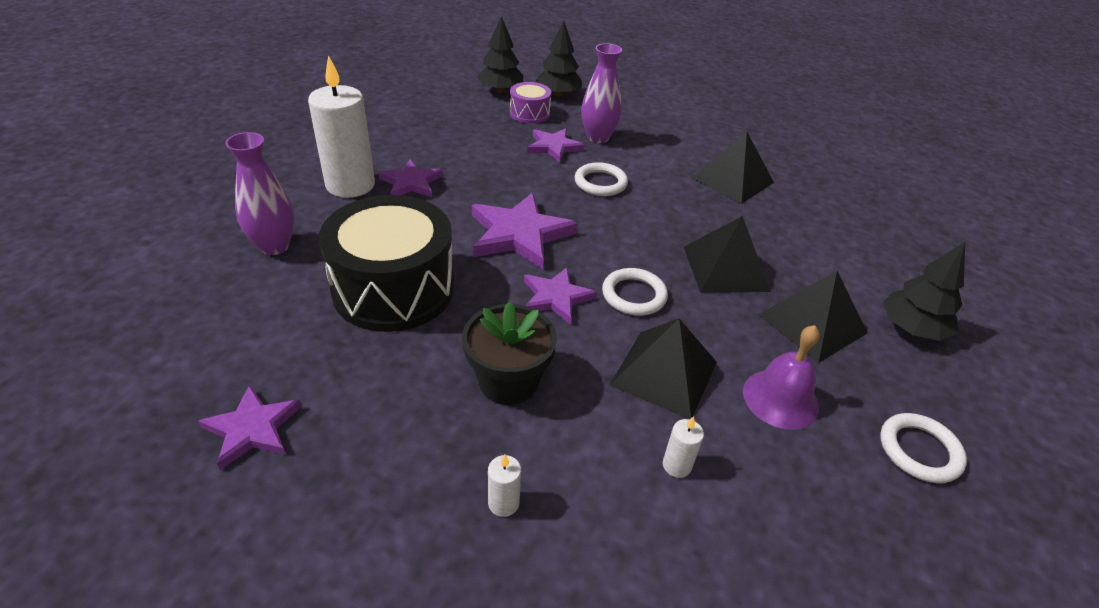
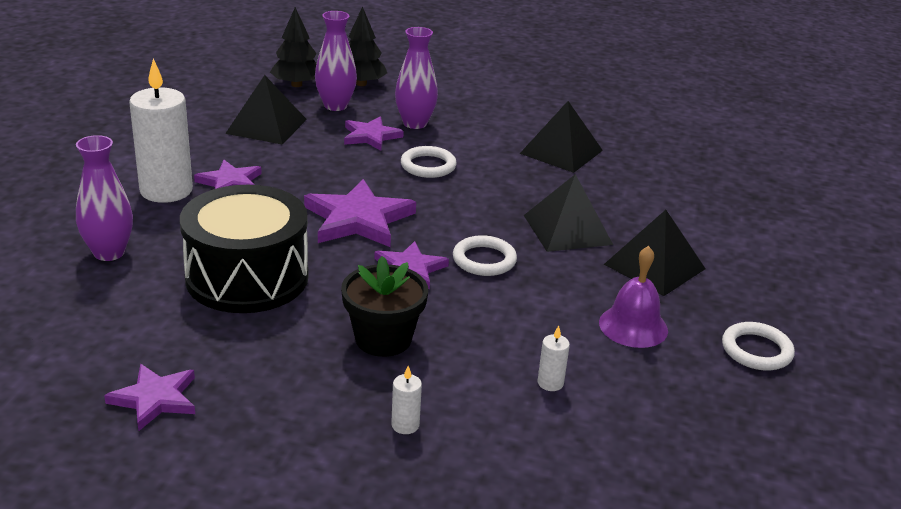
camera: 10 degrees left, 10 degrees down
purple drum [510,82,551,124] -> purple vase [315,11,357,111]
black pyramid [610,319,717,419] -> black pyramid moved to [225,75,307,145]
black tree [883,242,965,341] -> none

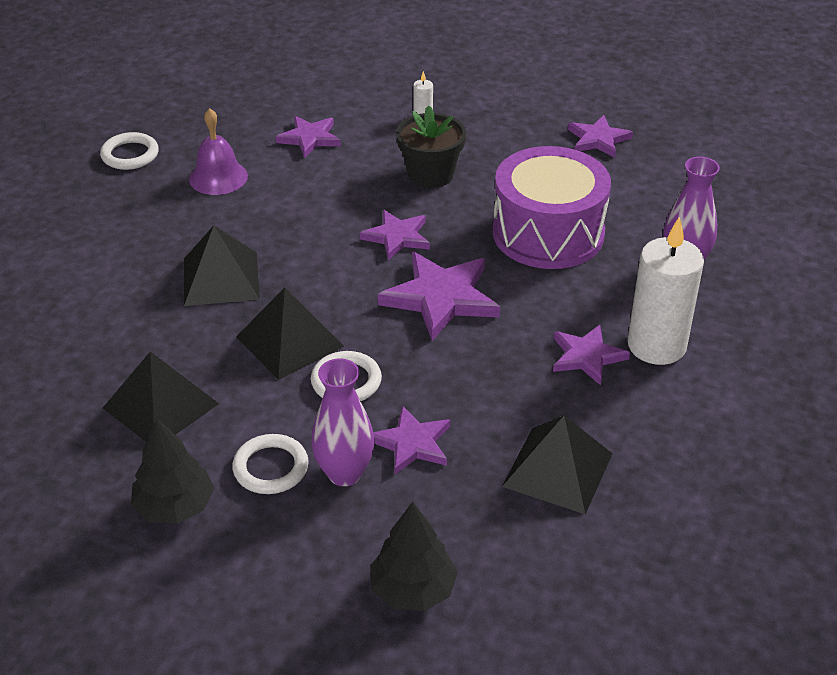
camera: 170 degrees left, 10 degrees up
black drum [180,185,309,313] -> purple drum [493,146,611,269]
black tree [270,7,317,87] -> black tree moved to [131,419,215,524]
purple vase [315,11,357,111] -> none
white ring [453,235,517,276] -> white ring moved to [232,434,309,494]
white candle [538,325,570,391] -> purple star [276,116,341,158]
black pyramid [604,210,705,296] -> black pyramid moved to [236,288,344,380]

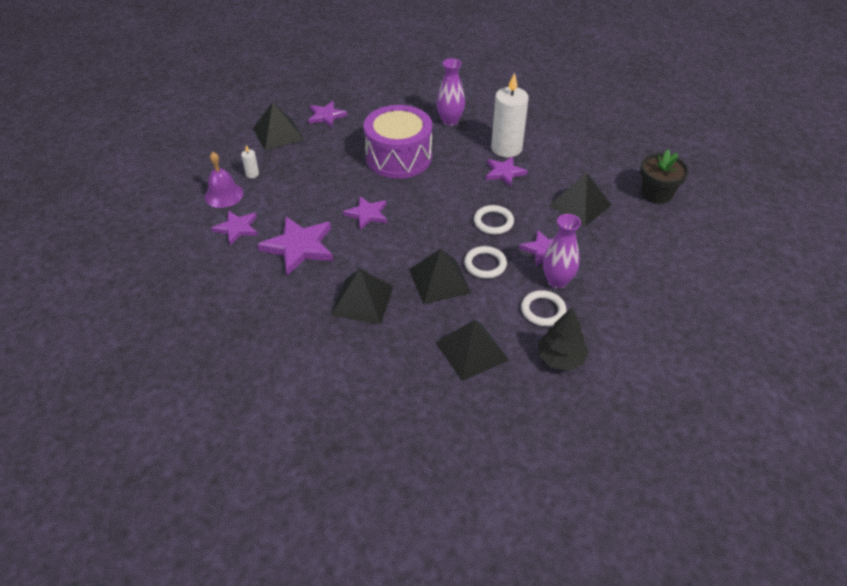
camera: 70 degrees left, 5 degrees up
white ring [100,132,159,170] -> white ring moved to [474,205,514,235]
purple bell [189,108,248,195] -> purple bell moved to [204,152,244,208]
black tree [370,502,458,611] -> none
purple star [378,252,500,341] -> purple star moved to [257,217,333,276]
black flower pot [396,105,466,188] -> black flower pot moved to [640,150,689,204]
none -> black pyramid [253,102,304,150]

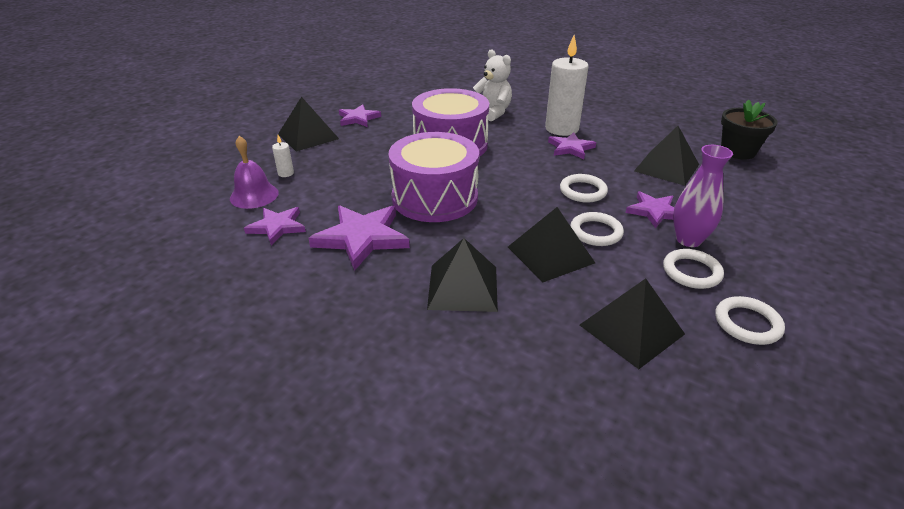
camera: 10 degrees left, 10 degrees down
purple star [343,196,387,230] -> purple drum [388,132,479,222]
purple vase [436,58,465,126] -> white teddy bear [473,50,512,122]
black tree [538,307,589,371] -> white ring [715,296,785,345]

